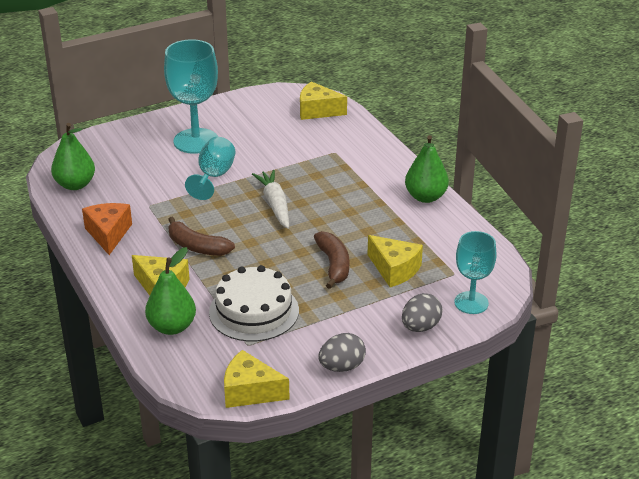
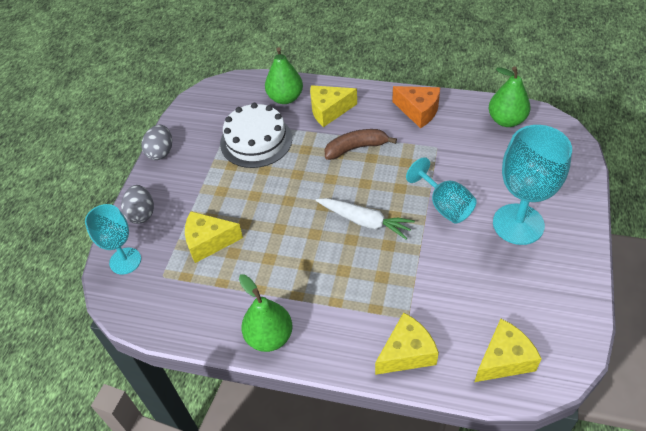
camera: 135 degrees right, 15 degrees up
yellow cheese [224,350,290,408] -> yellow cheese moved to [375,312,439,375]
brown banana [314,231,349,289] -> none

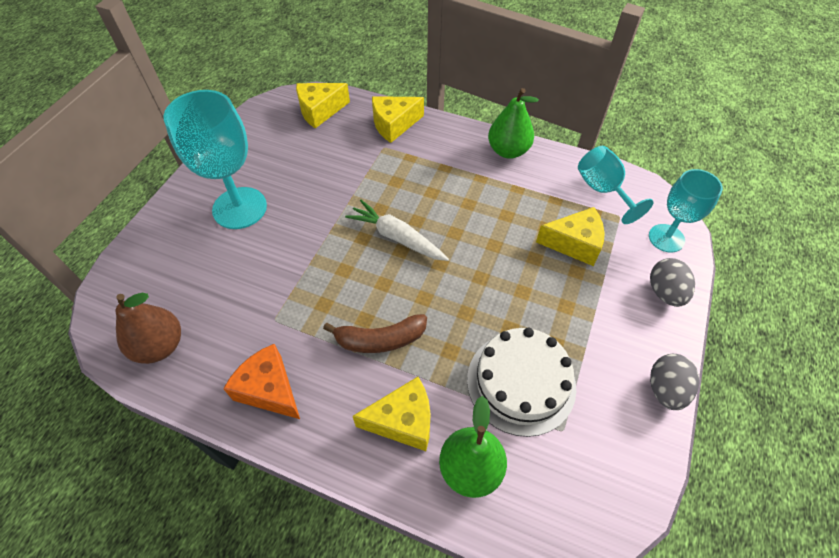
camera: 175 degrees left, 5 degrees up
turquoise goblet [406,157,477,224] -> turquoise goblet moved to [578,146,654,224]
green pear [489,66,530,127] -> brown pear [115,293,181,364]

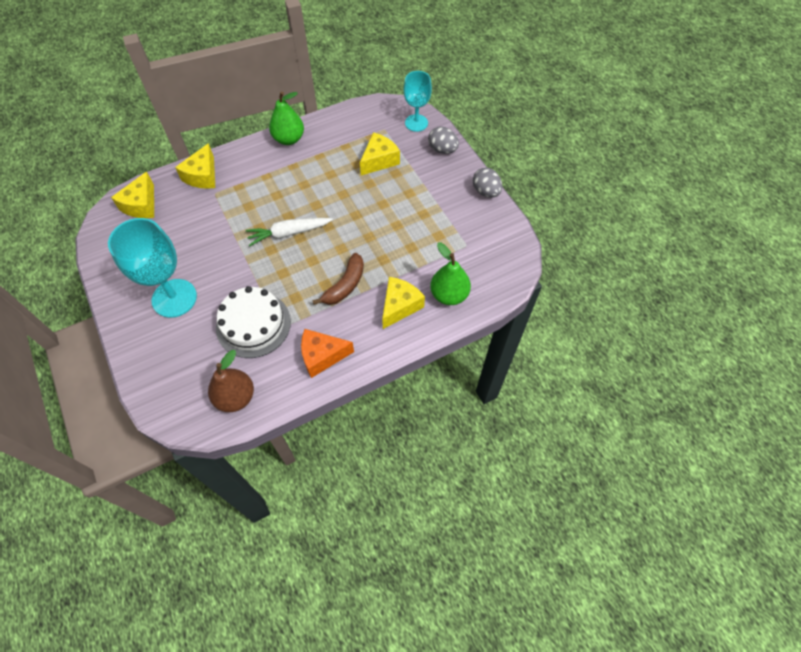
camera: 50 degrees left, 5 degrees up
white cake [467,328,576,437] -> white cake moved to [216,286,291,358]
turquoise goblet [578,146,654,224] -> none

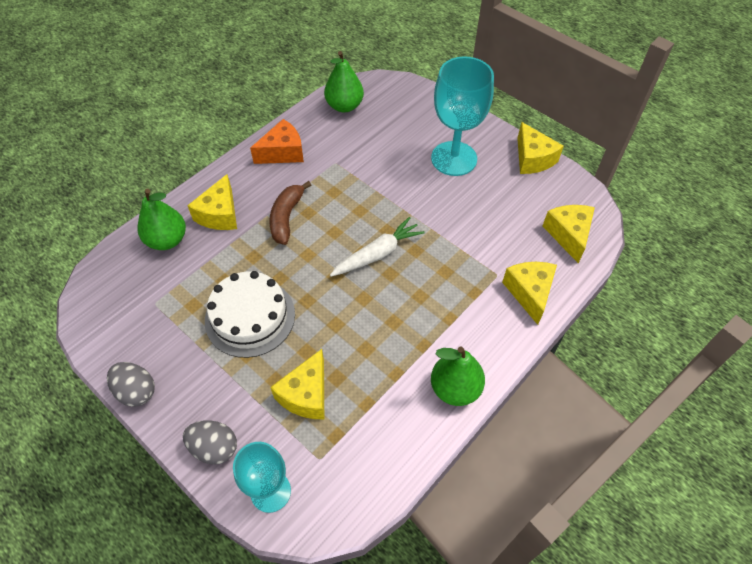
camera: 160 degrees right, 5 degrees down
brown pear [208,350,254,412] -> green pear [324,51,364,112]
white cake [216,286,291,358] -> white cake moved to [205,271,295,358]
none -> yellow cheese [517,122,564,174]

